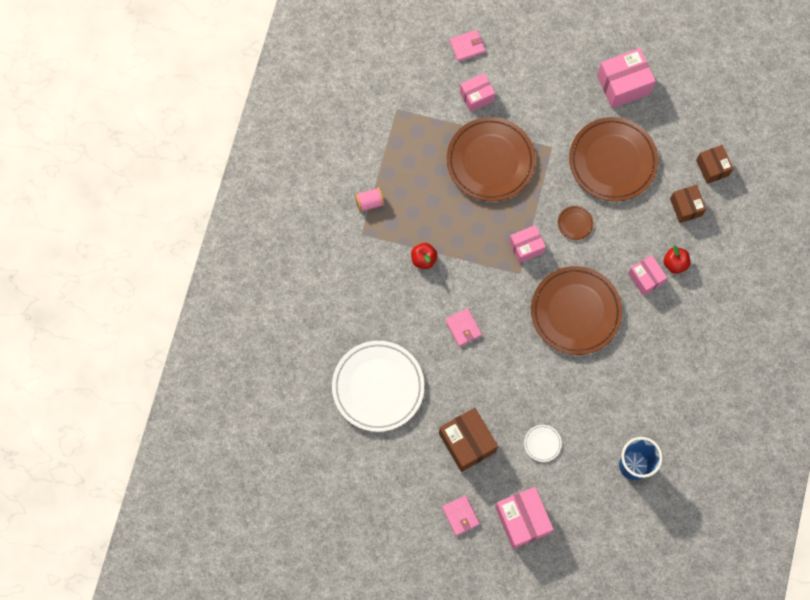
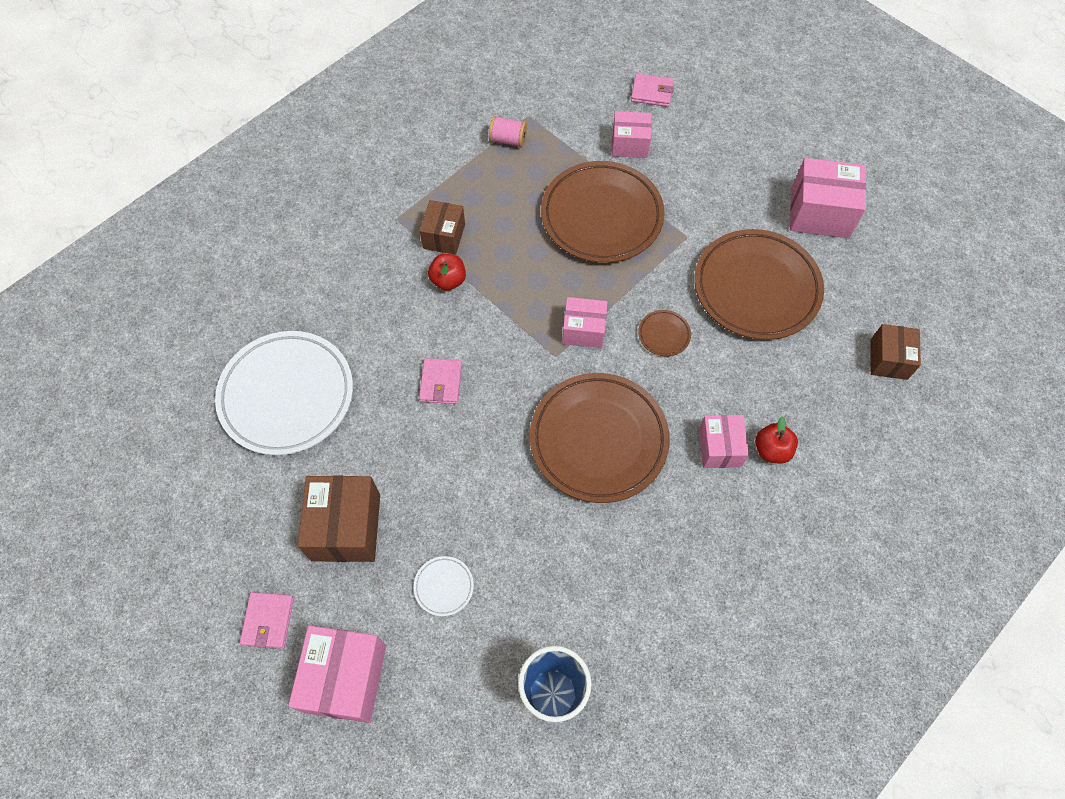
camera: 30 degrees right, 10 degrees down
pink spool [355,187,385,212] -> pink spool moved to [489,116,527,148]
brown box [670,185,706,223] -> brown box moved to [420,200,465,255]

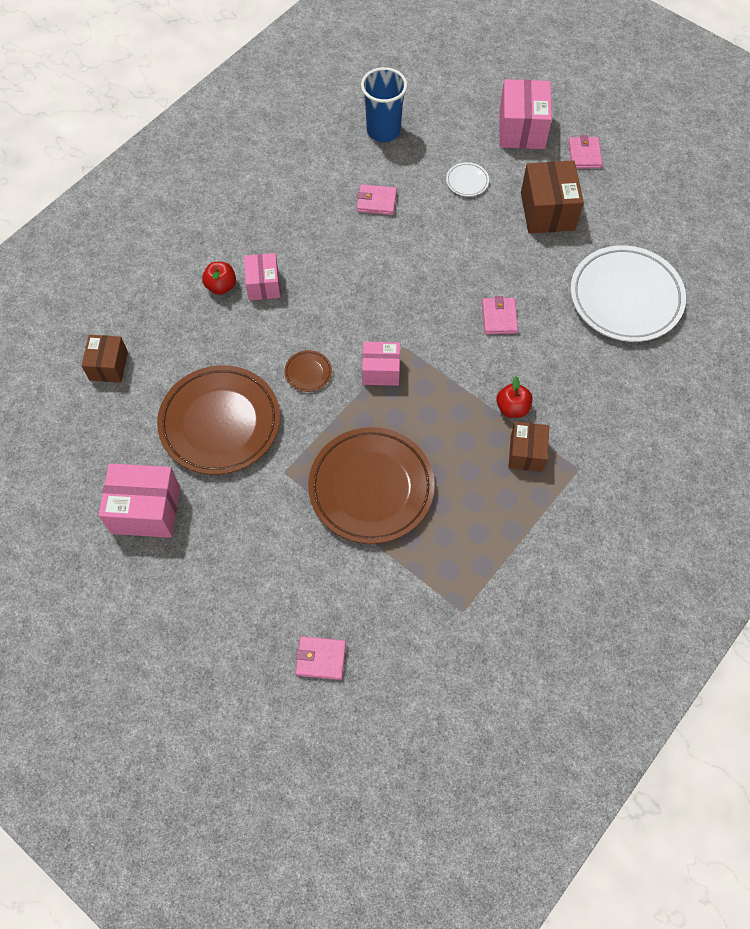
camera: 175 degrees right, 0 degrees up
pink spool [489,116,527,148] -> none
brown plate [530,373,670,503] -> none
pink box [612,111,652,158] -> none
none -> pink wallet [357,184,397,215]

